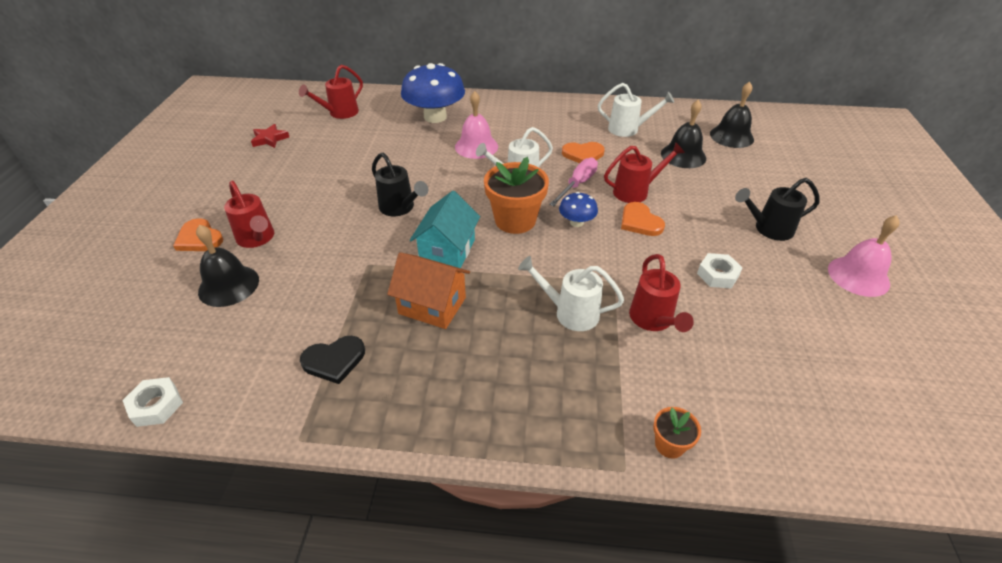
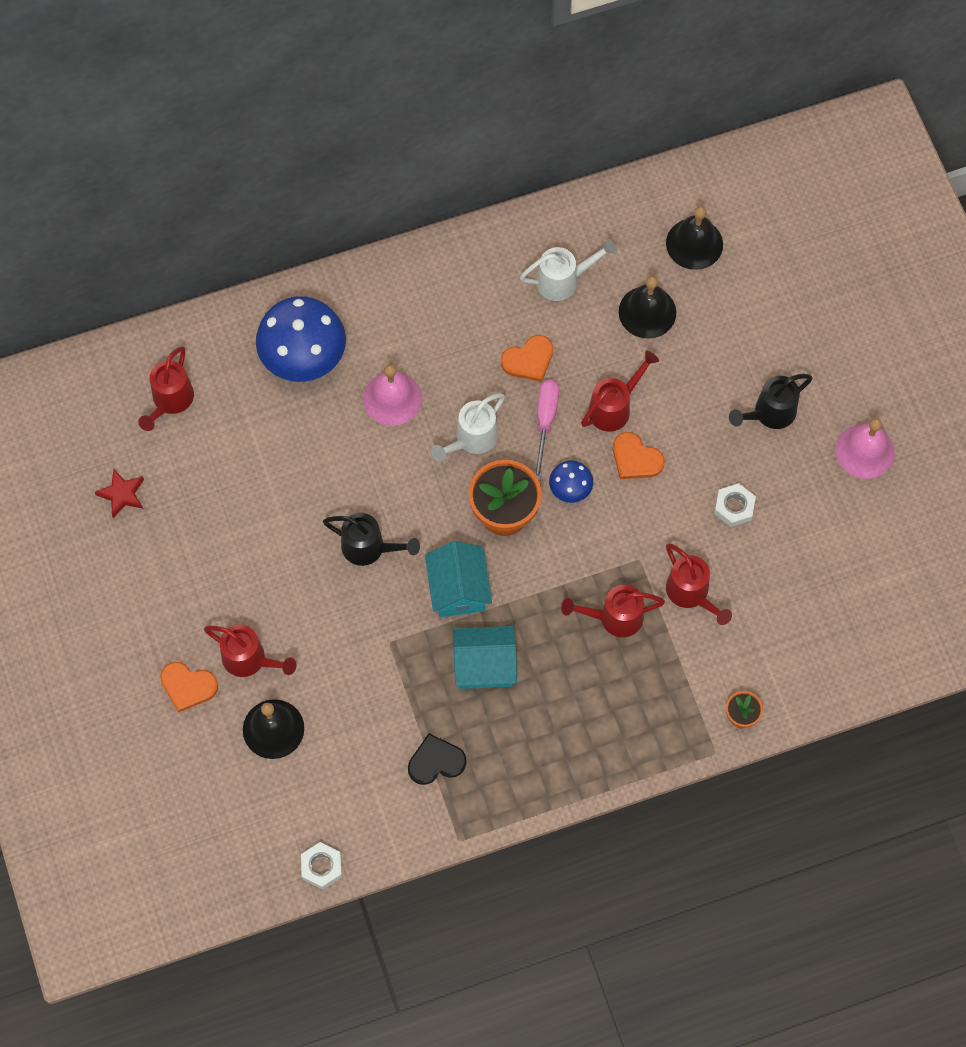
camera: 25 degrees left, 25 degrees up
black heart [300,335,365,384] -> black heart turned 150 degrees counterclockwise [408,734,466,785]
orange house [387,252,470,329] -> turquoise house [453,626,517,689]
white watering can [518,256,624,331] -> red watering can [561,585,665,637]

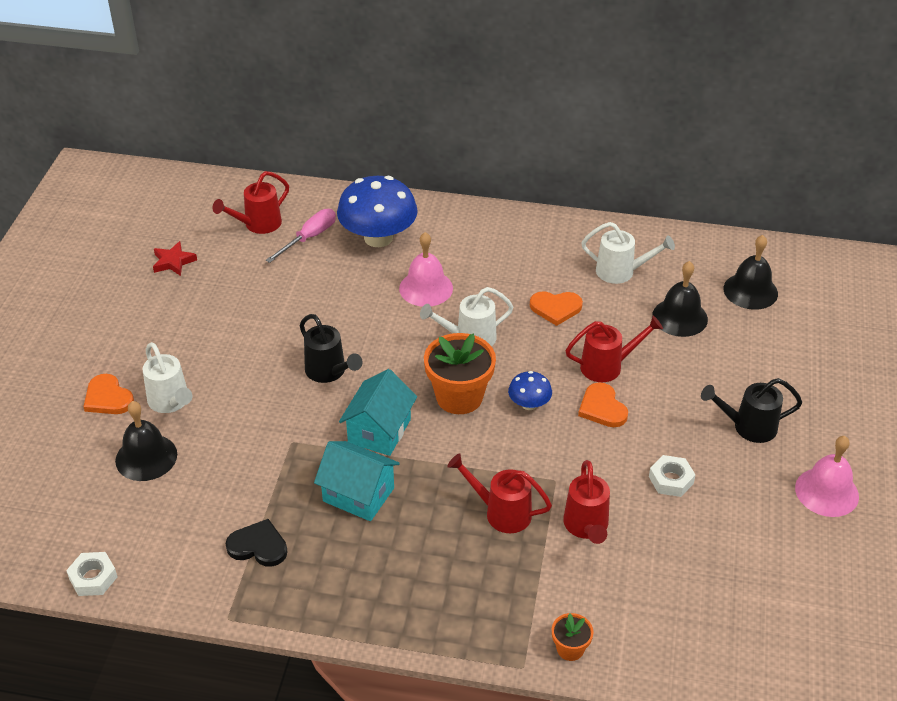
camera: 30 degrees right, 25 degrees down
red watering can [204,624,296,677] -> white watering can [143,342,192,413]
pink screwdriver [535,379,559,481] -> pink screwdriver moved to [266,209,336,263]

